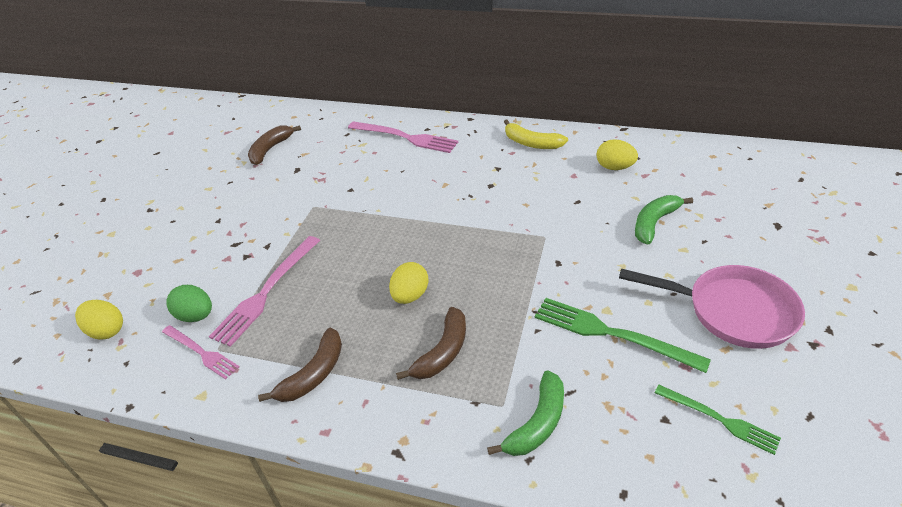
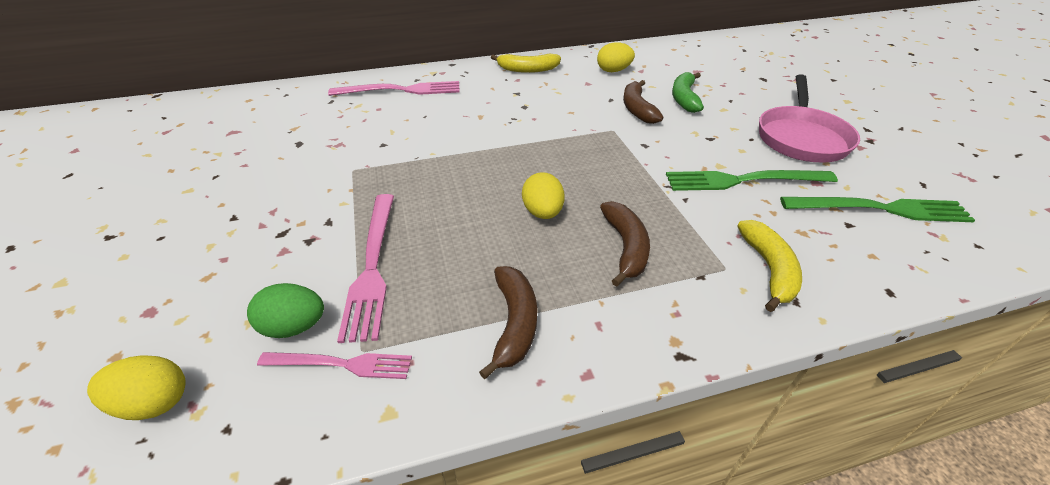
camera: 35 degrees left, 0 degrees up
brown banana [248,125,301,165] -> brown banana moved to [623,80,663,124]
green banana [487,370,564,456] -> yellow banana [737,220,802,312]
pink pan [619,265,805,349] -> pink pan turned 120 degrees clockwise [759,74,860,163]
green fork [654,385,781,455] -> green fork [780,197,975,222], size x1.61

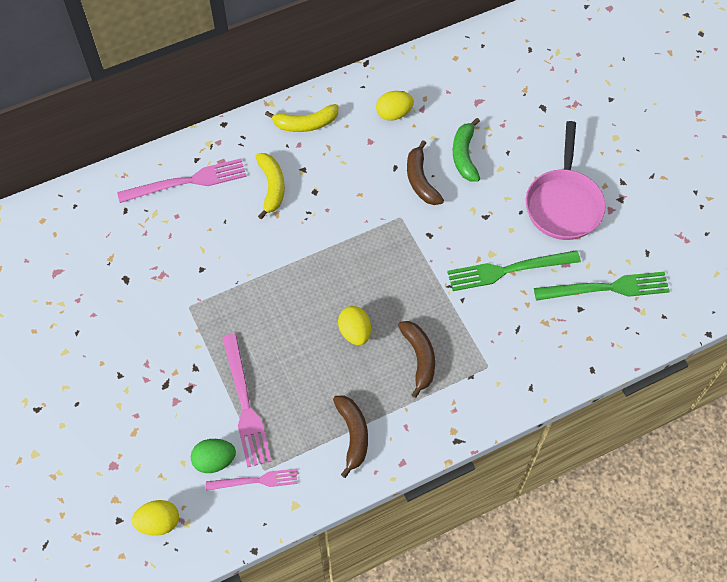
camera: 10 degrees left, 20 degrees up
yellow banana [737,220,802,312] -> yellow banana moved to [255,153,285,219]

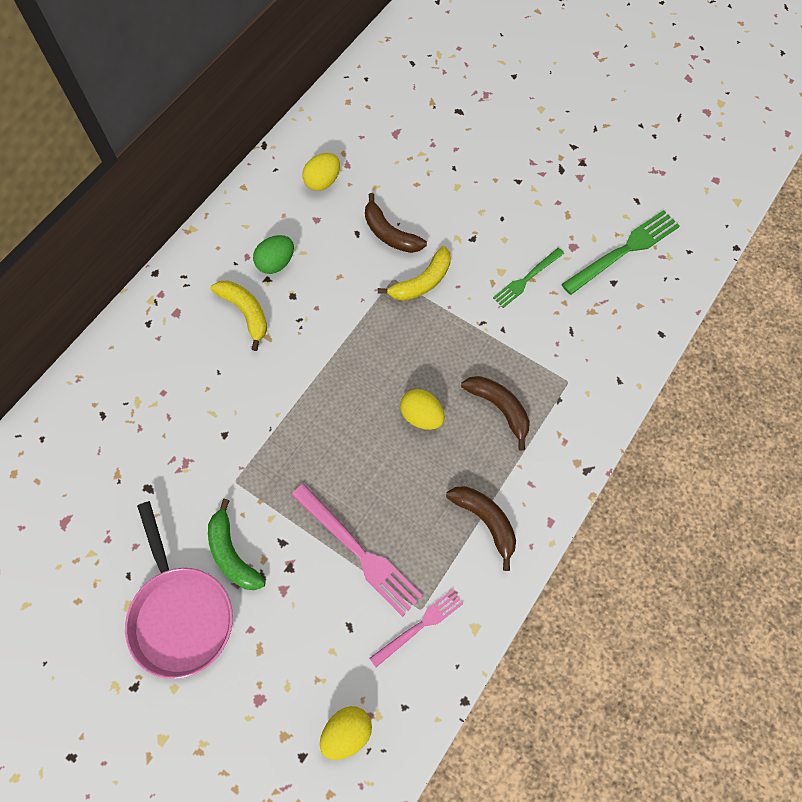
camera: 30 degrees left, 5 degrees up
pink fork [117,159,246,203] -> none
green egg [191,439,236,473] -> green egg moved to [253,235,294,274]
yellow banana [265,104,338,132] -> yellow banana moved to [378,246,451,301]
green fork [447,250,581,291] -> green fork [493,248,564,308], size x0.62
green banana [453,118,480,182] -> green banana moved to [208,499,266,590]
pink pan [526,121,606,240] -> pink pan moved to [125,501,233,679]

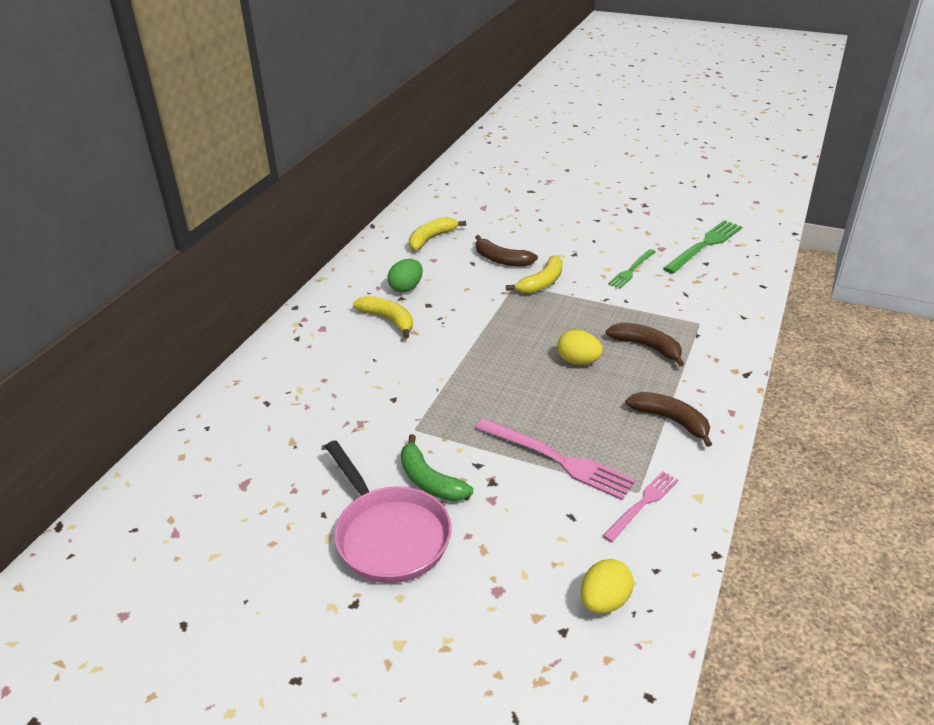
camera: 10 degrees left, 30 degrees down
yellow egg [303,153,340,191] -> yellow banana [409,217,466,251]

